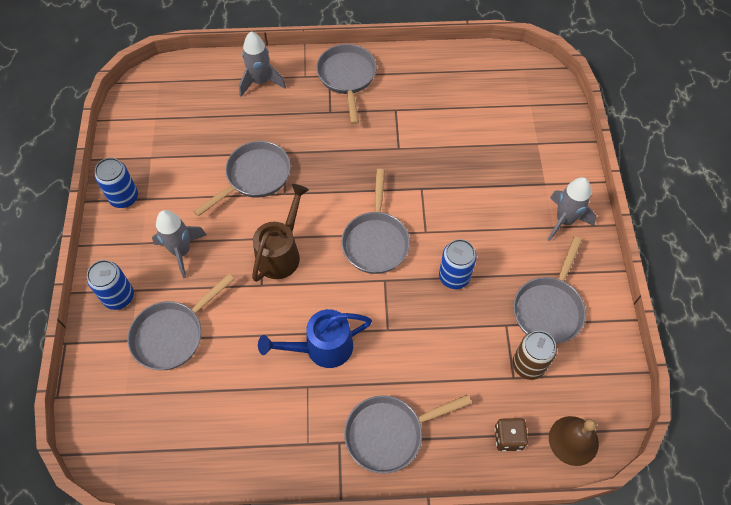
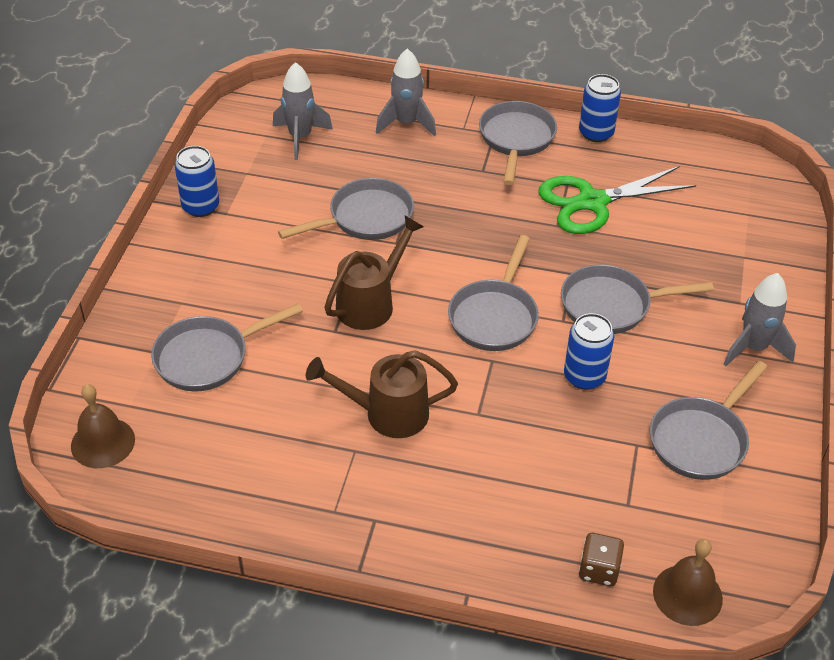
camera: 15 degrees right, 15 degrees down
blue can [87,260,134,310] -> blue can moved to [579,74,621,142]
grey rocket [152,210,206,279] -> grey rocket moved to [273,62,333,160]
blue watering can [258,309,372,368] -> brown watering can [306,350,458,438]
grey pan [344,395,472,474] -> grey pan moved to [561,265,714,334]
brown can [512,331,557,380] -> none
none -> brown bell [71,384,135,468]
none -> green scissors [538,166,696,234]

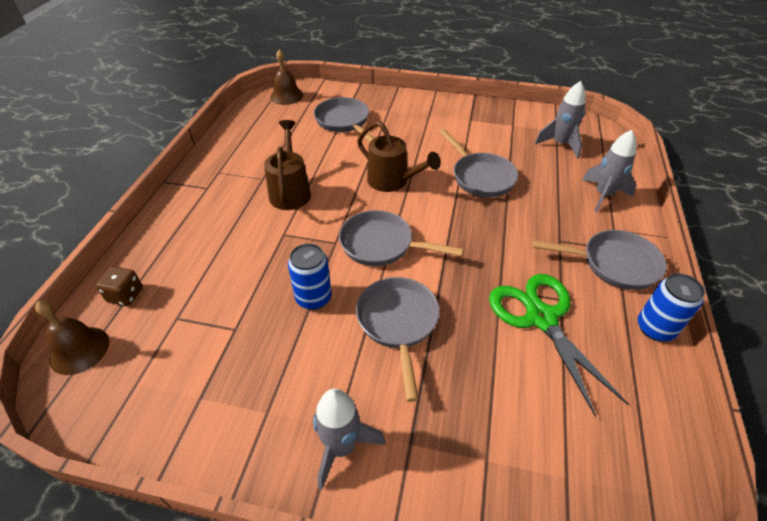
camera: 90 degrees right, 0 degrees up
blue can [175,146,219,217] -> none
grey pan [650,361,768,480] -> none

